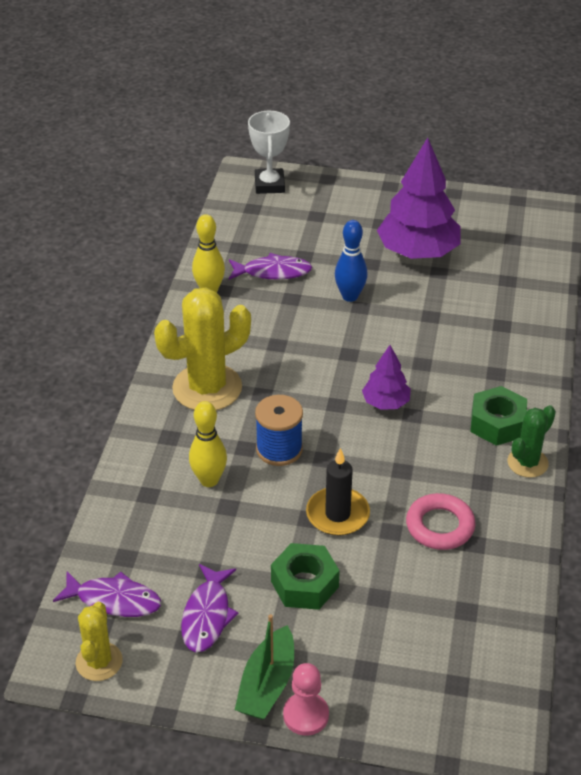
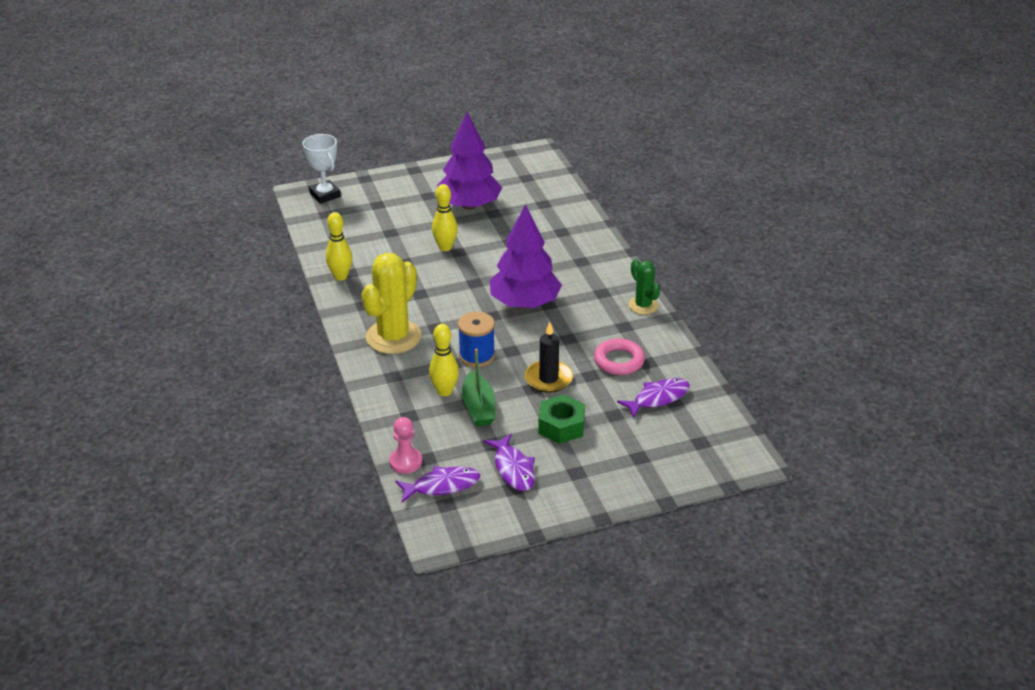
camera: 30 degrees left, 5 degrees down
yellow cactus [76,602,123,681] -> none
purple fish [229,253,312,280] -> purple fish moved to [617,378,690,418]
green boat [235,614,294,720] -> green boat moved to [462,349,495,426]
pink pawn [283,663,329,736] -> pink pawn moved to [389,417,422,474]
blue bowling pin [335,220,368,302] -> yellow bowling pin [432,184,458,251]
purple tree [362,345,411,410] -> purple tree [490,204,562,308], size x1.94
green nut [470,386,527,446] -> none
green cactus [508,405,556,478] -> green cactus turned 45 degrees counterclockwise [628,259,660,314]

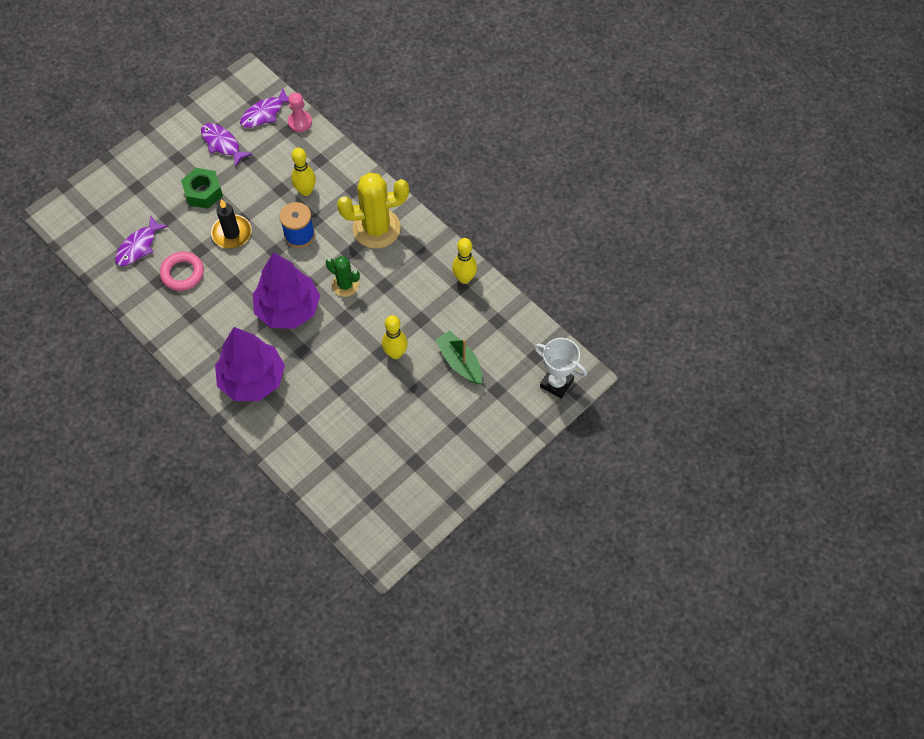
camera: 155 degrees right, 25 degrees up
yellow cactus [362,253,422,354] -> yellow cactus turned 75 degrees clockwise [337,172,409,249]
purple tree [437,112,502,210] -> purple tree moved to [215,327,285,401]
green boat [462,349,495,426] -> green boat moved to [435,331,482,384]
green cactus [628,259,660,314] -> green cactus moved to [326,256,360,297]

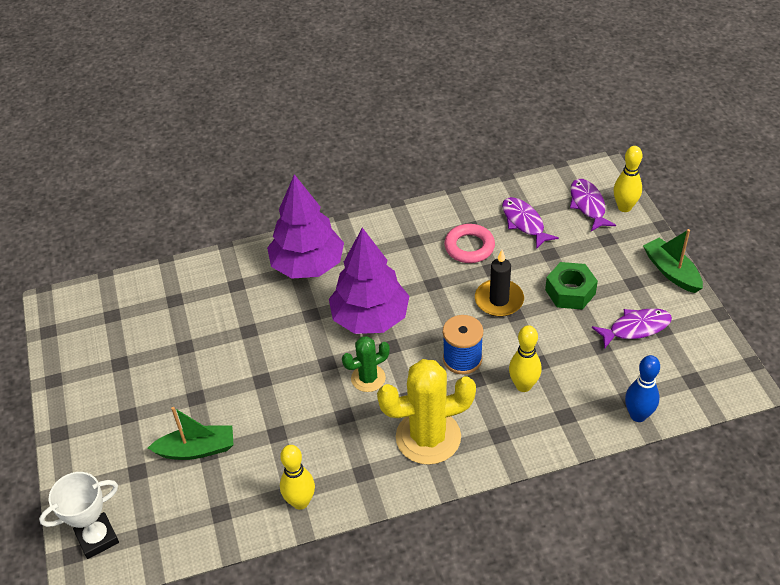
camera: 120 degrees right, 15 degrees down
purple fish [240,89,289,128] -> purple fish moved to [570,179,616,231]
pink pawn [288,92,312,132] -> blue bowling pin [625,355,660,422]
yellow cactus [337,172,409,249] -> yellow cactus turned 60 degrees clockwise [377,359,476,465]
yellow bowling pin [382,315,408,359] -> yellow bowling pin moved to [614,146,642,212]
none -> green boat [643,229,703,293]

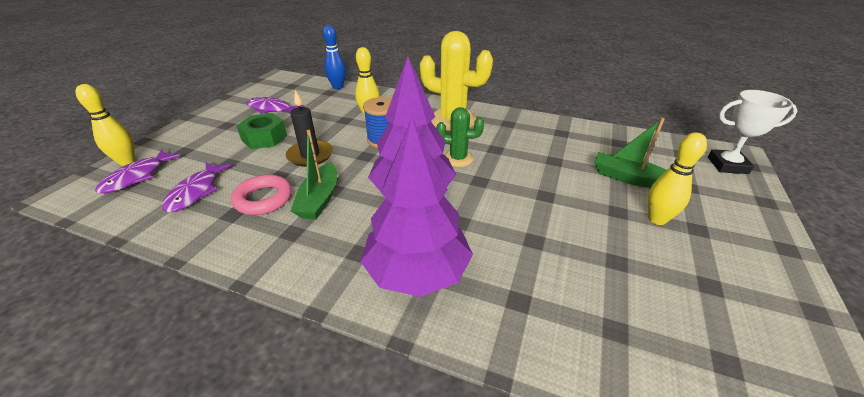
camera: 145 degrees left, 10 degrees down
yellow bowling pin [280,445,315,510] -> yellow bowling pin moved to [648,132,707,225]
green boat [643,229,703,293] -> green boat moved to [291,130,337,220]

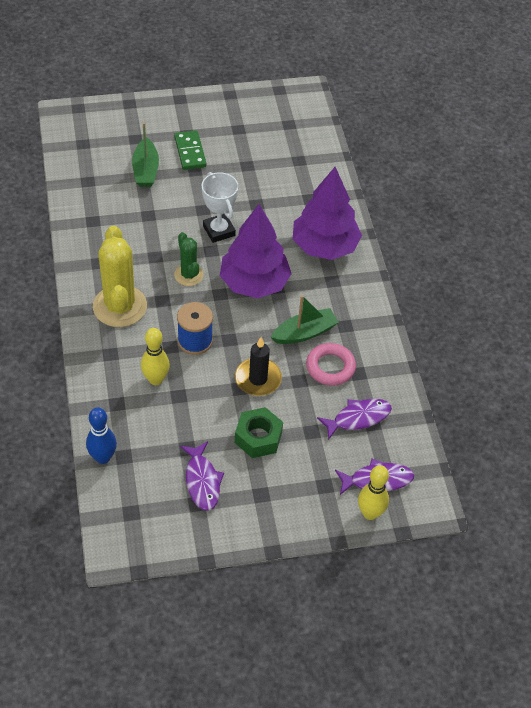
camera: 125 degrees left, 15 degrees up
yellow bowling pin [648,132,707,225] -> green domino [174,130,207,170]
white trophy [708,90,797,174] -> white trophy moved to [202,172,238,243]

